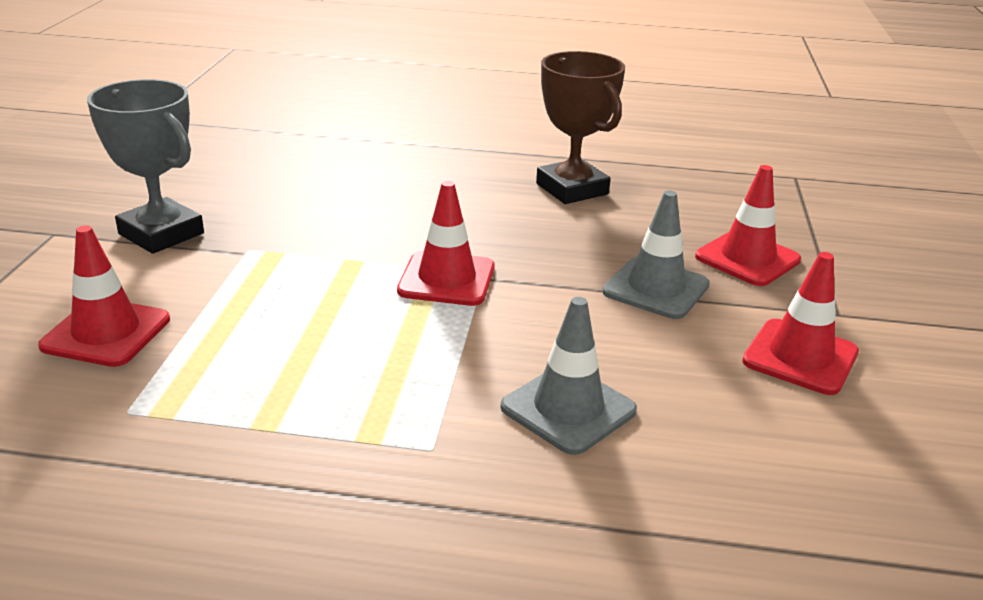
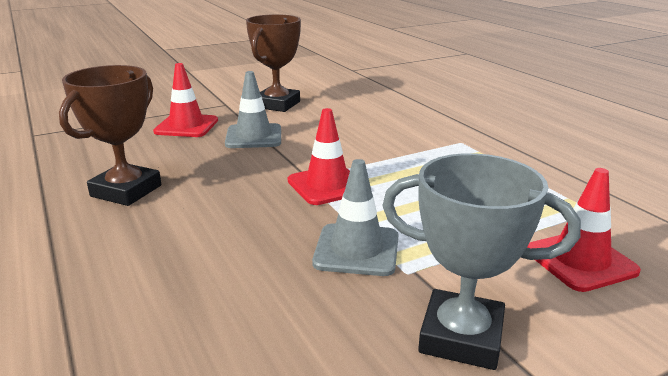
camera: 125 degrees left, 5 degrees down
grey trophy [87,79,204,254] -> grey trophy turned 75 degrees counterclockwise [382,153,581,370]
grey traffic cone [501,297,637,455] -> grey traffic cone moved to [312,159,398,276]
red traffic cone [742,252,859,395] -> brown trophy [246,14,301,112]

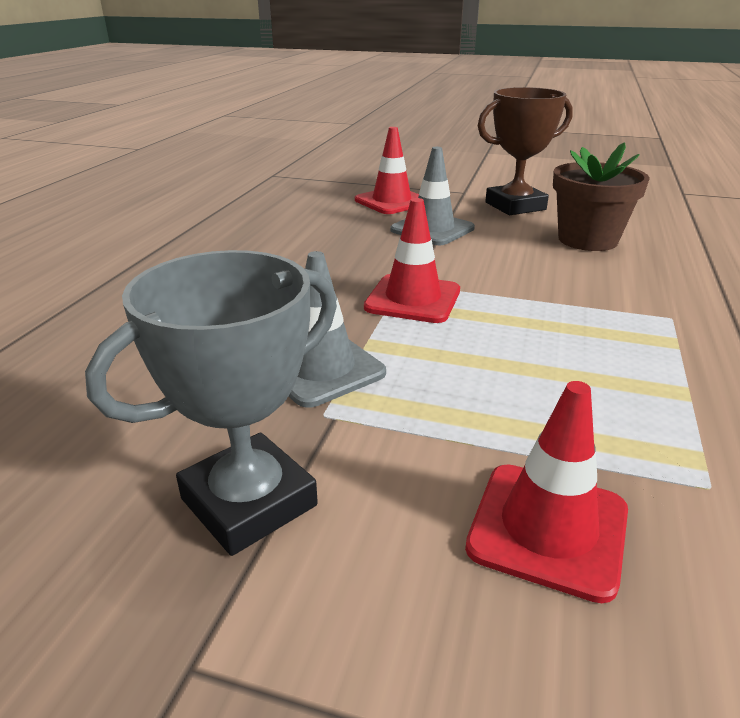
camera: 45 degrees right, 5 degrees up
brown trophy [59,65,161,206] -> none
grey trophy [382,153,581,370] -> grey trophy turned 75 degrees clockwise [85,250,337,556]
none -> brown flower pot [553,142,650,251]

